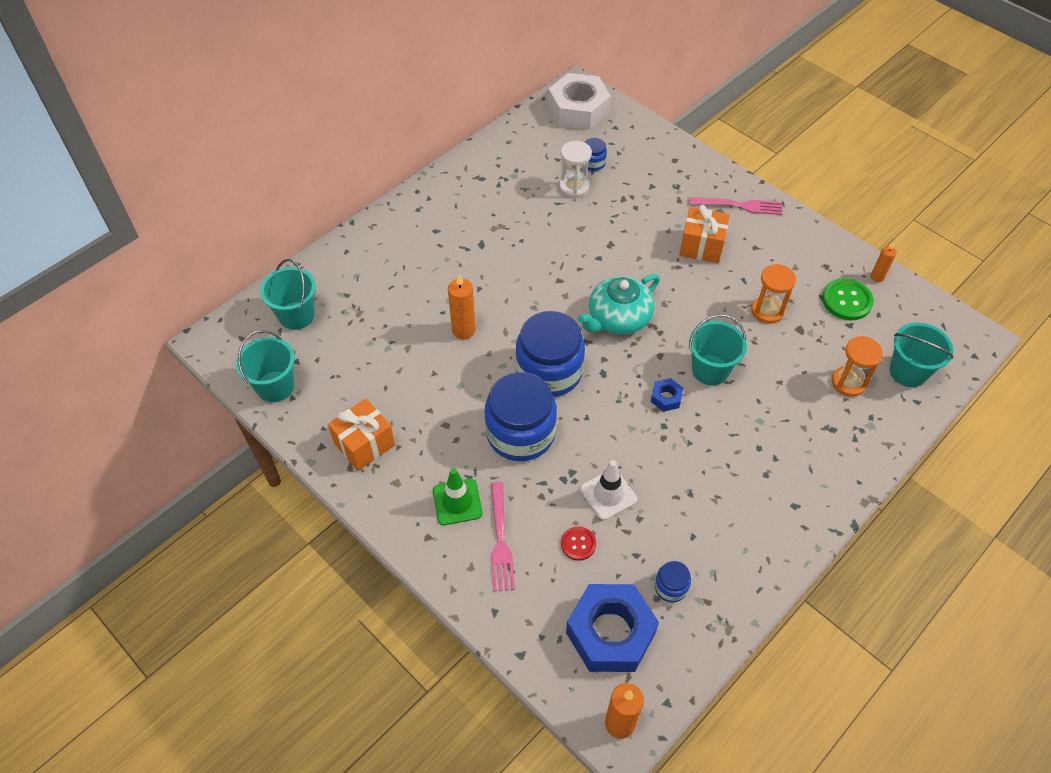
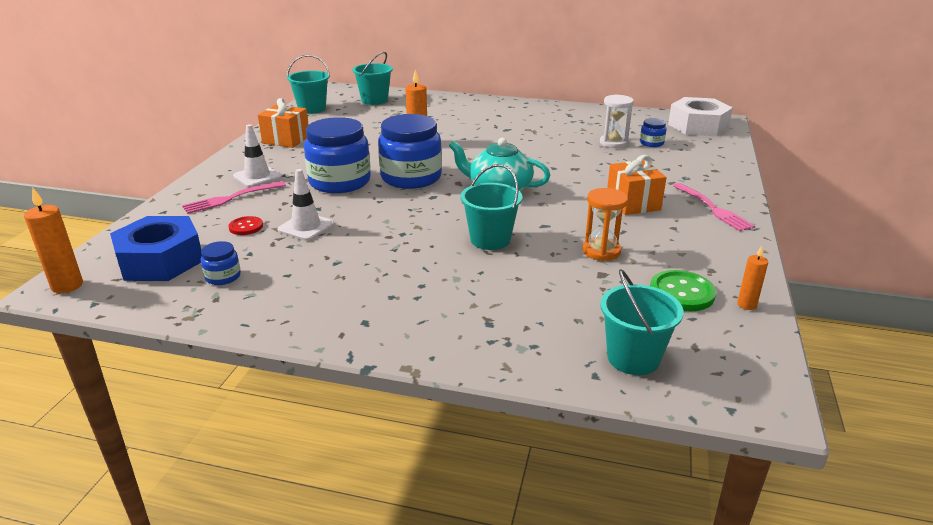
camera: 60 degrees right, 25 degrees down
green traffic cone [433,468,482,525] -> white traffic cone [233,124,282,187]
blue nut [651,378,683,412] -> none
orange hourglass [832,336,883,397] -> none

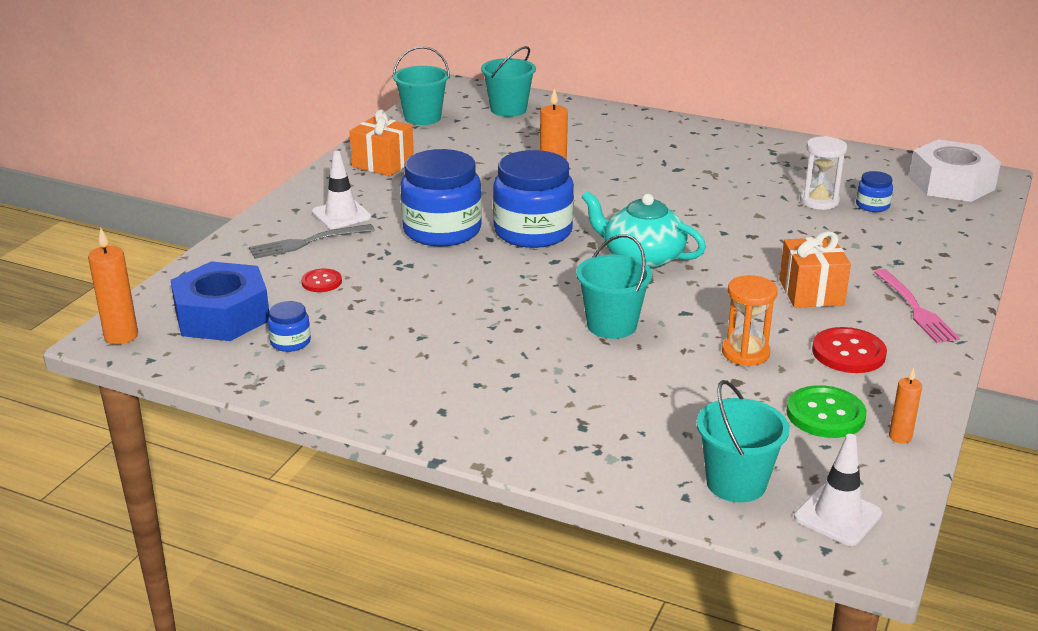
camera: 10 degrees right, 0 degrees up
pink fork [182,181,286,214] -> grey fork [249,224,375,259]
white traffic cone [277,169,335,241] -> white traffic cone moved to [794,434,882,546]
none -> red button [812,327,887,373]

